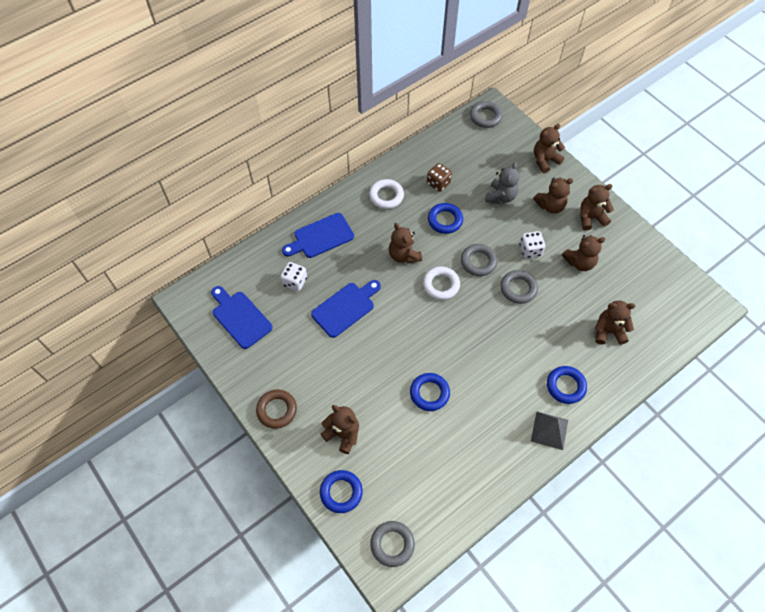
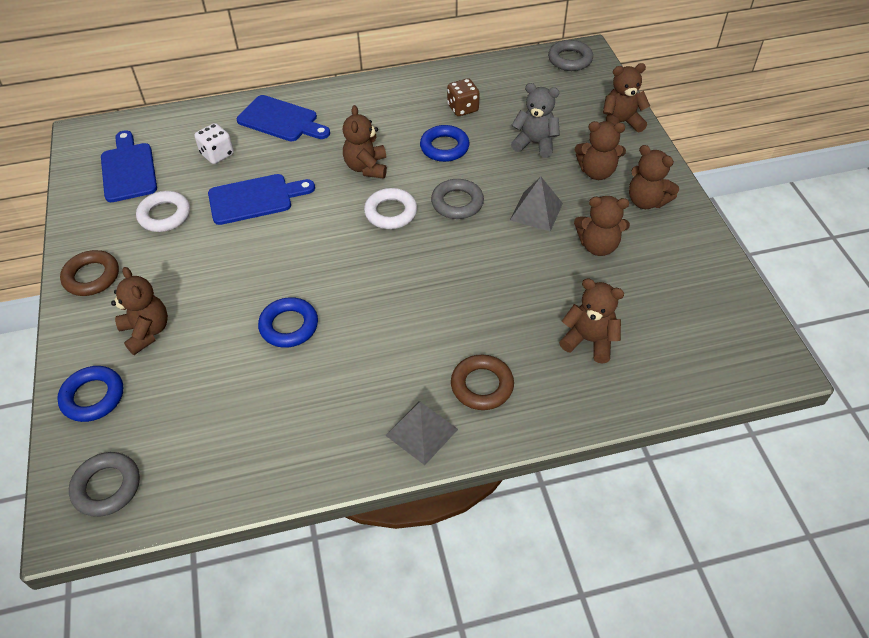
camera: 25 degrees right, 10 degrees down
blue cutting board [282,213,354,258] -> blue cutting board turned 150 degrees counterclockwise [237,95,330,141]
white ring [369,179,404,209] -> white ring moved to [136,191,190,232]
grey teddy bear [485,162,520,204] -> grey teddy bear turned 120 degrees counterclockwise [511,83,560,158]
grey ring [501,270,538,304] -> none
white dice [520,231,545,258] -> grey pyramid [510,177,563,232]
blue ring [547,366,587,404] -> brown ring [451,355,514,410]
brown teddy bear [580,184,614,230] -> brown teddy bear turned 150 degrees counterclockwise [629,145,679,209]

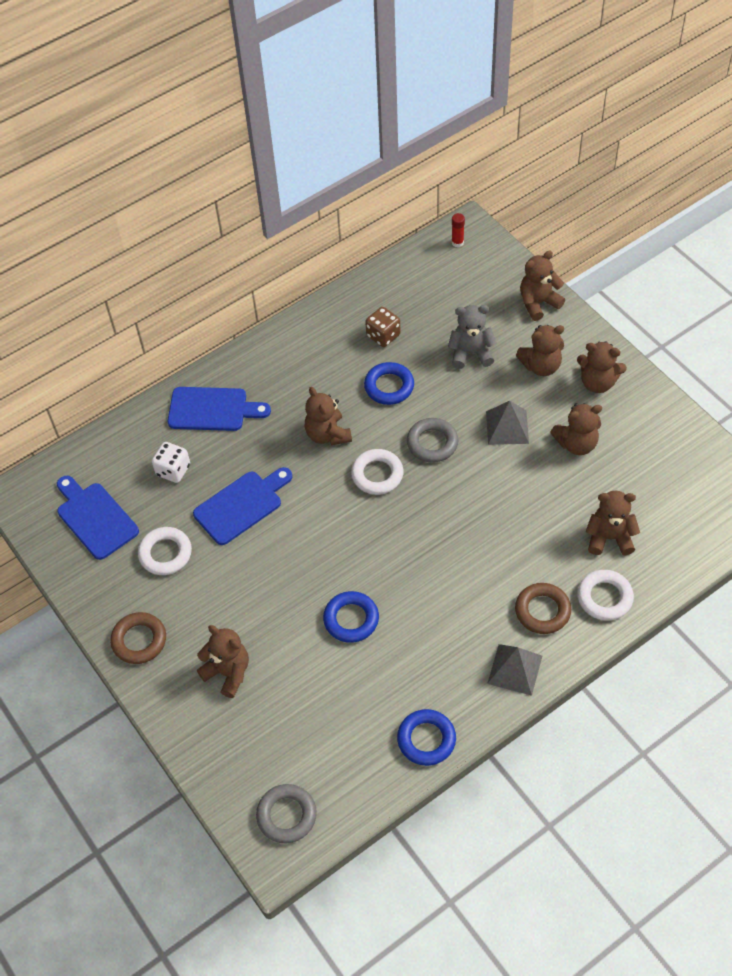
camera: 20 degrees left, 5 degrees up
blue ring [57,366,123,422] -> blue ring moved to [397,709,456,766]
grey ring [548,40,593,71] -> red glue stick [452,213,465,247]
none -> white ring [577,570,634,621]

